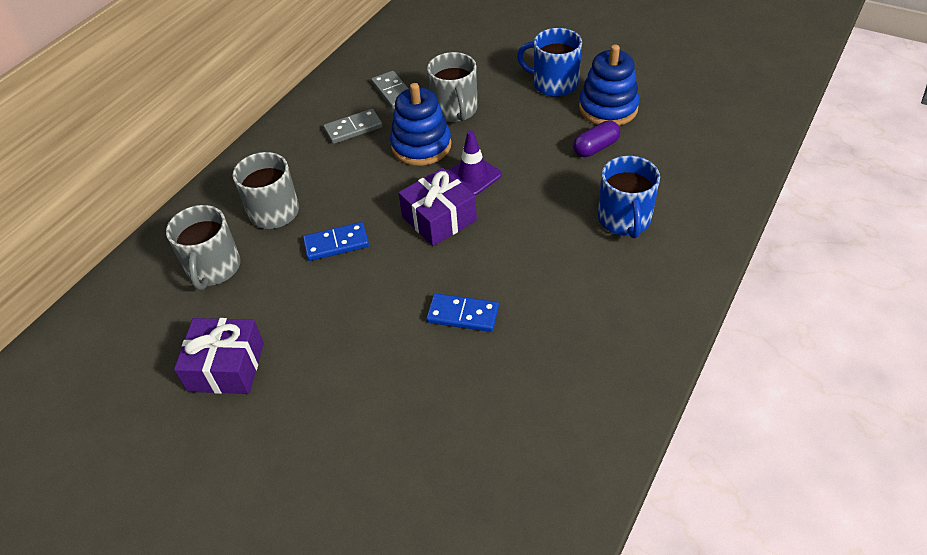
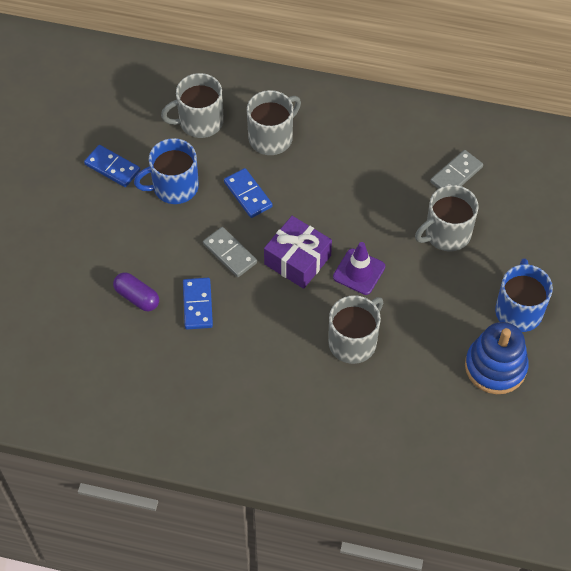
camera: 70 degrees right, 10 degrees up
purple gift [174,318,264,394] -> blue domino [84,145,140,187]
grey domino [323,109,383,144] -> grey domino moved to [203,227,257,277]
blue stacking toy [390,83,452,166] -> none
purple capsule [573,120,620,157] -> purple capsule moved to [113,272,159,311]
blue mug [598,156,660,239] -> blue mug moved to [134,138,199,204]
none -> grey mug [328,295,383,364]

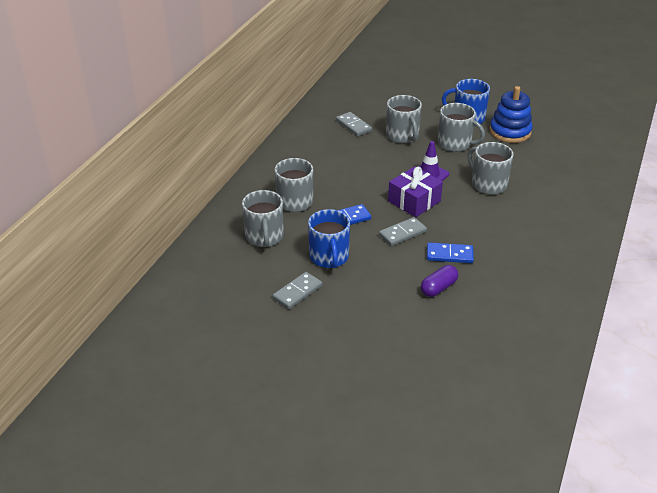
camera: 80 degrees left, 20 degrees down
blue domino [84,145,140,187] -> grey domino [273,272,322,309]
none -> grey mug [438,103,485,152]

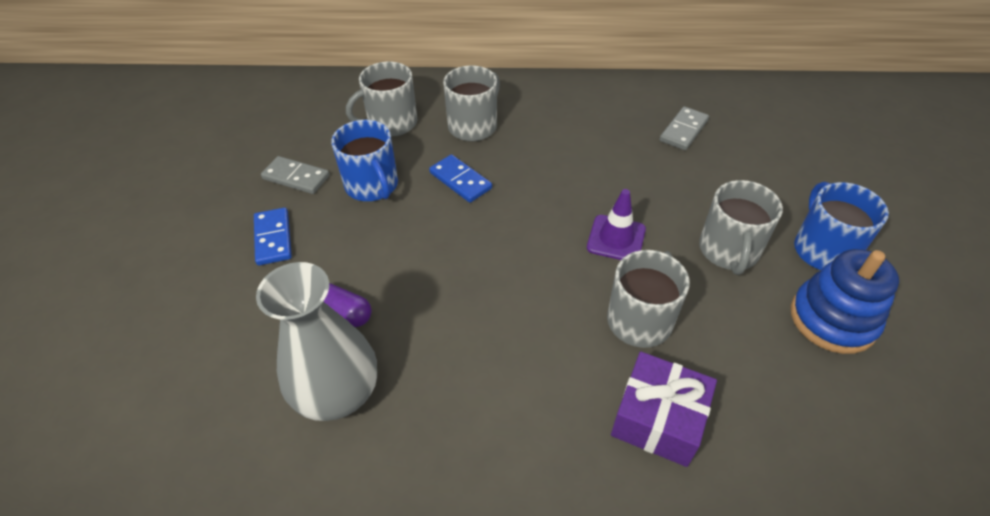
camera: 70 degrees right, 10 degrees up
blue mug [308,209,350,268] -> blue mug turned 90 degrees counterclockwise [331,120,398,201]
grey domino [379,217,427,246] -> none
grey mug [386,95,422,143] -> none
purple gift [388,166,443,217] -> purple gift moved to [611,351,717,467]
blue domino [427,243,474,263] -> blue domino moved to [254,207,292,265]
none -> grey vase [256,262,377,421]

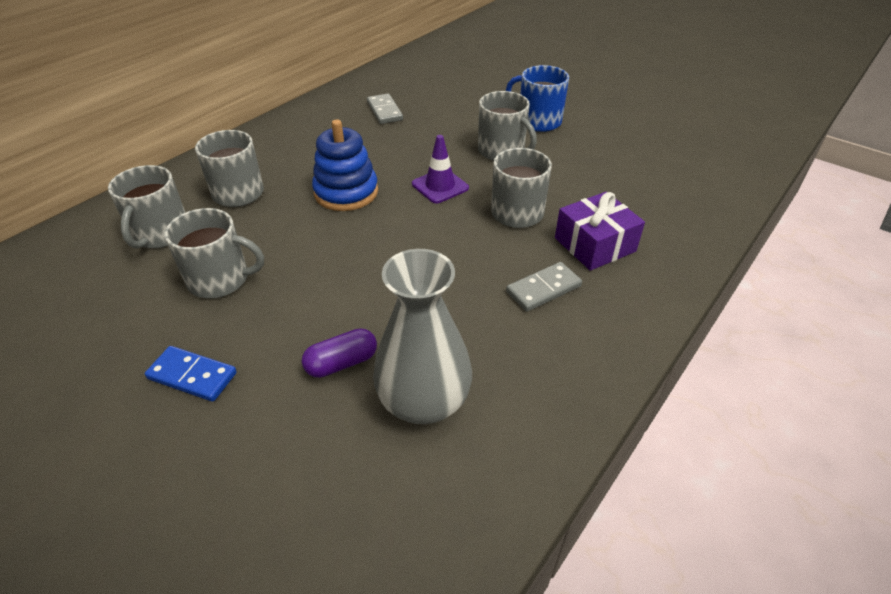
camera: 55 degrees left, 5 degrees down
grey domino [261,156,330,194] -> grey domino moved to [506,262,582,312]
blue mug [331,120,398,201] -> grey mug [164,208,264,298]
blue domino [429,154,492,203] -> none
blue stacking toy [791,249,899,354] -> blue stacking toy moved to [312,119,378,211]

